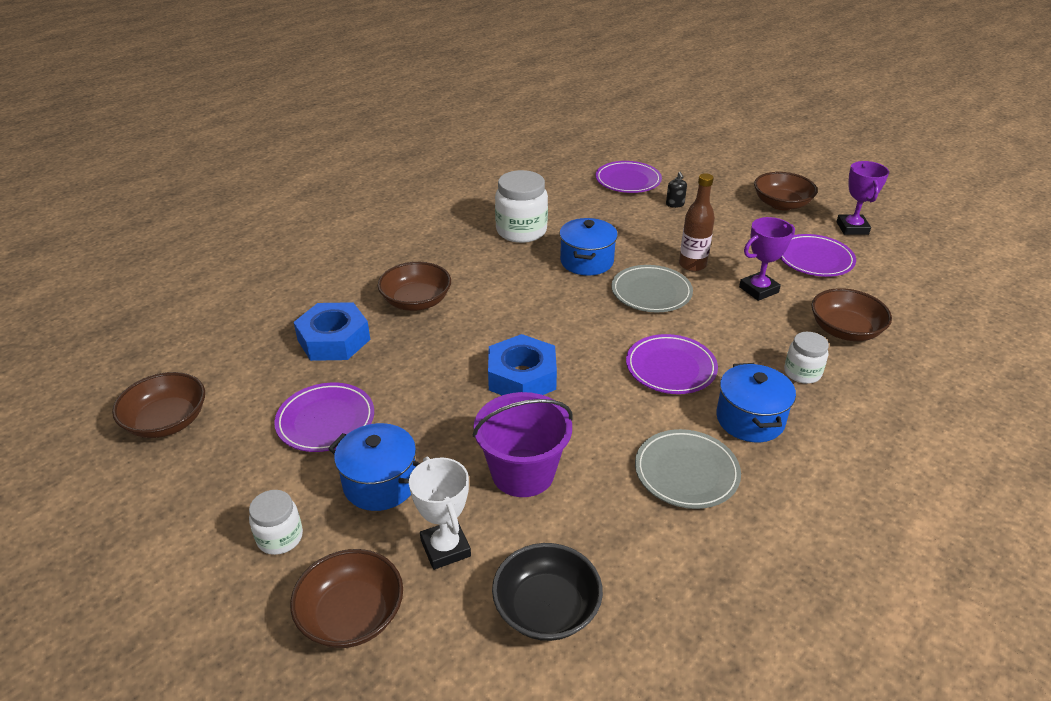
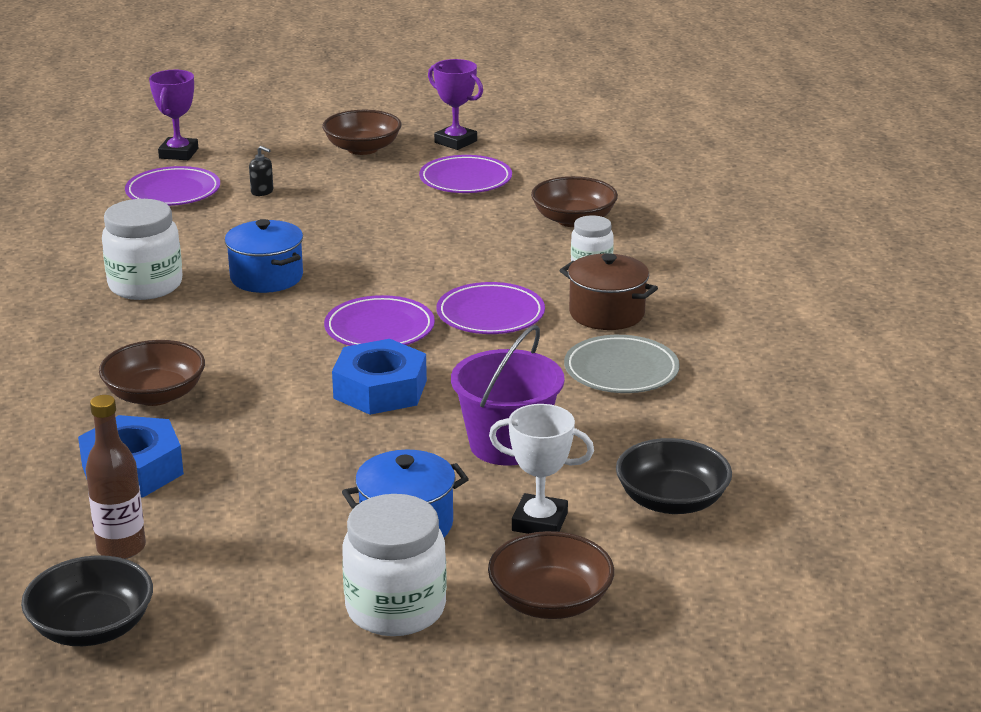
camera: 50 degrees left, 10 degrees down
brown bowl [112,372,205,438] -> black bowl [21,555,153,646]
white jar [249,490,303,555] -> white jar [342,494,447,636], size x1.74
purple plate [274,383,374,452] -> purple plate moved to [324,295,435,346]
grey plate [611,265,693,312] -> none
brown bottle [679,173,715,272] -> brown bottle moved to [86,395,146,559]
blue pot [716,363,796,442] -> brown pot [559,253,658,330]
purple trophy [739,217,795,301] -> purple trophy moved to [149,70,198,160]

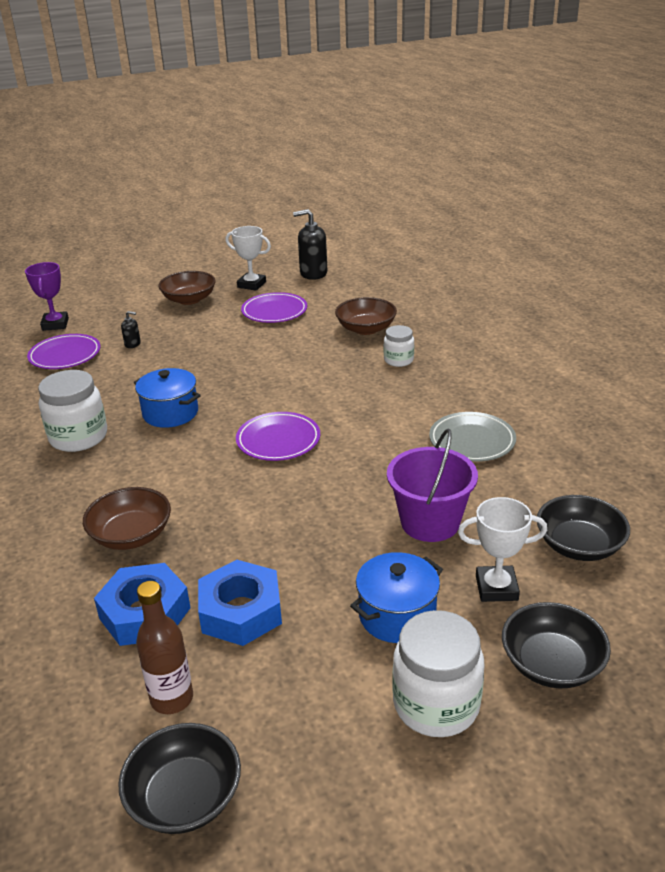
camera: 15 degrees left, 5 degrees up
blue nut [332,339,427,415] -> blue nut moved to [198,560,282,646]
purple trophy [428,59,483,150] -> white trophy [225,226,271,291]
purple plate [437,282,545,334] -> none
brown bowl [488,531,614,619] -> black bowl [502,602,611,688]
brown pot [559,253,658,330] -> none
none -> black soap dispenser [293,209,327,280]

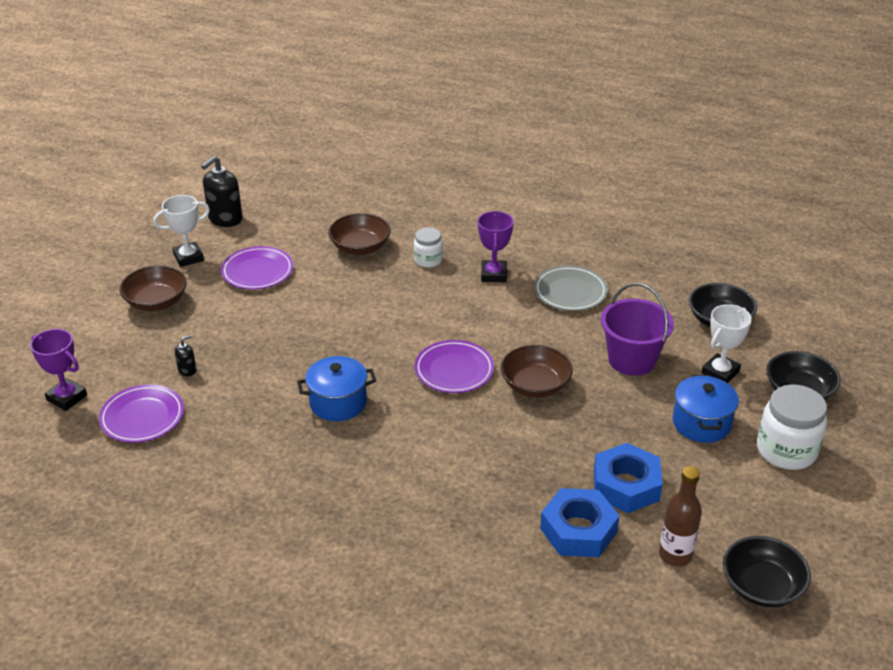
camera: 50 degrees left, 5 degrees up
white jar [38,370,107,452] -> none
brown bowl [83,487,171,550] -> brown bowl moved to [501,345,573,398]
none -> purple trophy [478,211,514,282]

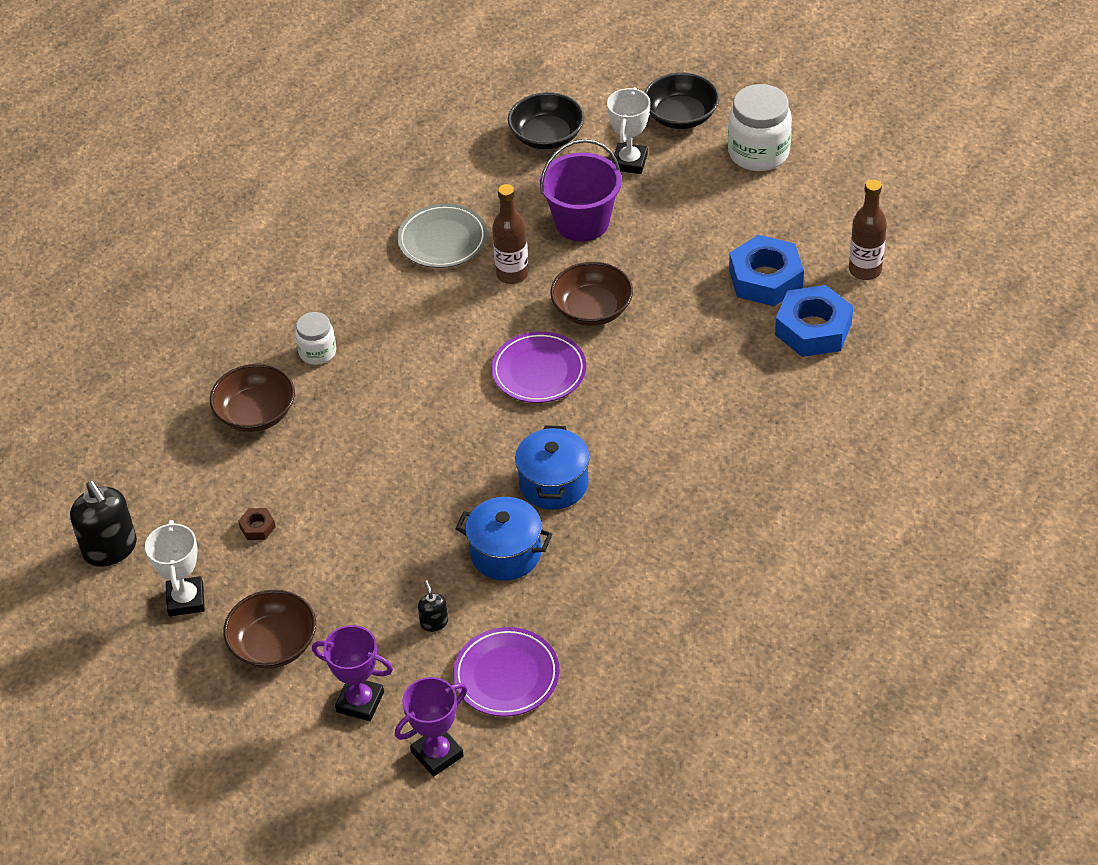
camera: 70 degrees left, 10 degrees up
purple plate [221,246,293,290] -> brown nut [238,508,276,540]
purple trophy [478,211,514,282] -> purple trophy moved to [312,625,393,721]
blue pot [673,375,739,443] -> blue pot moved to [455,497,552,581]
white trophy [702,304,752,383] -> white trophy turned 45 degrees clockwise [607,87,650,174]
black bowl [723,536,811,607] -> none
none -> brown bottle [492,184,529,284]

